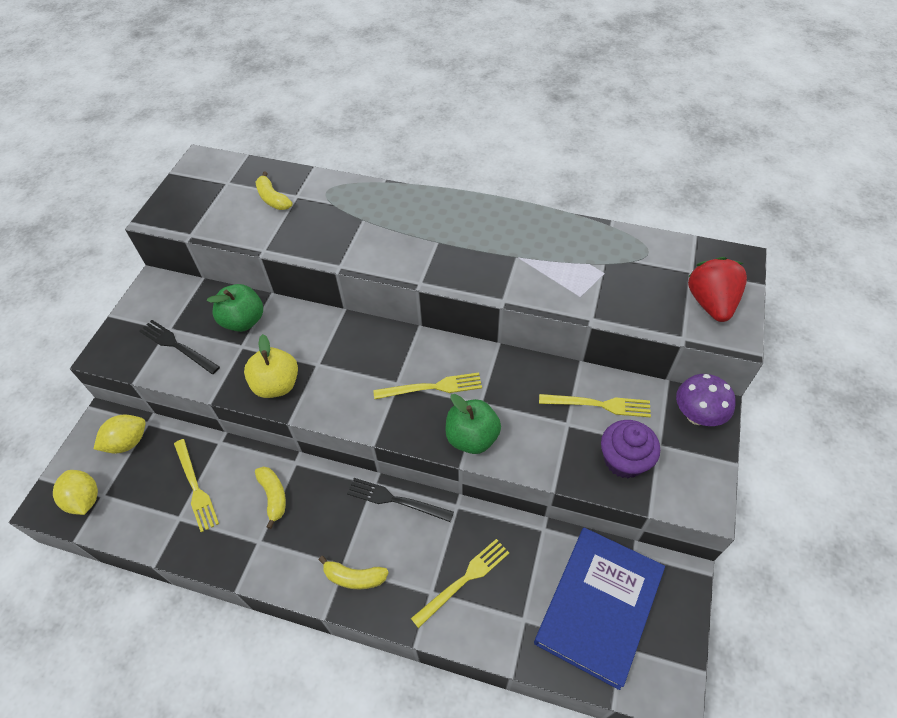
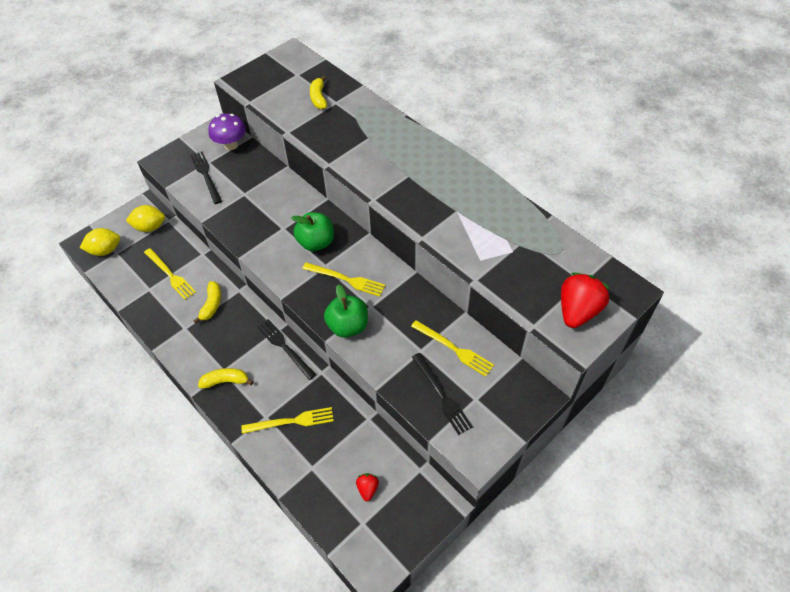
camera: 30 degrees right, 0 degrees up
yellow lemon [53,470,98,515] -> yellow lemon turned 75 degrees clockwise [80,228,120,256]
yellow fork [174,439,219,532] -> yellow fork turned 45 degrees counterclockwise [144,248,196,300]
green apple [207,284,263,332] -> green apple moved to [291,212,334,251]
yellow apple [244,334,298,398] -> none
yellow banana [319,556,389,589] -> yellow banana turned 135 degrees clockwise [198,368,253,389]
blue book [534,528,665,690] -> red strawberry [356,473,379,501]
purple cupcake [601,420,660,478] -> black fork [412,353,473,435]
purple mushroom [676,374,736,426] -> purple mushroom moved to [209,114,246,150]

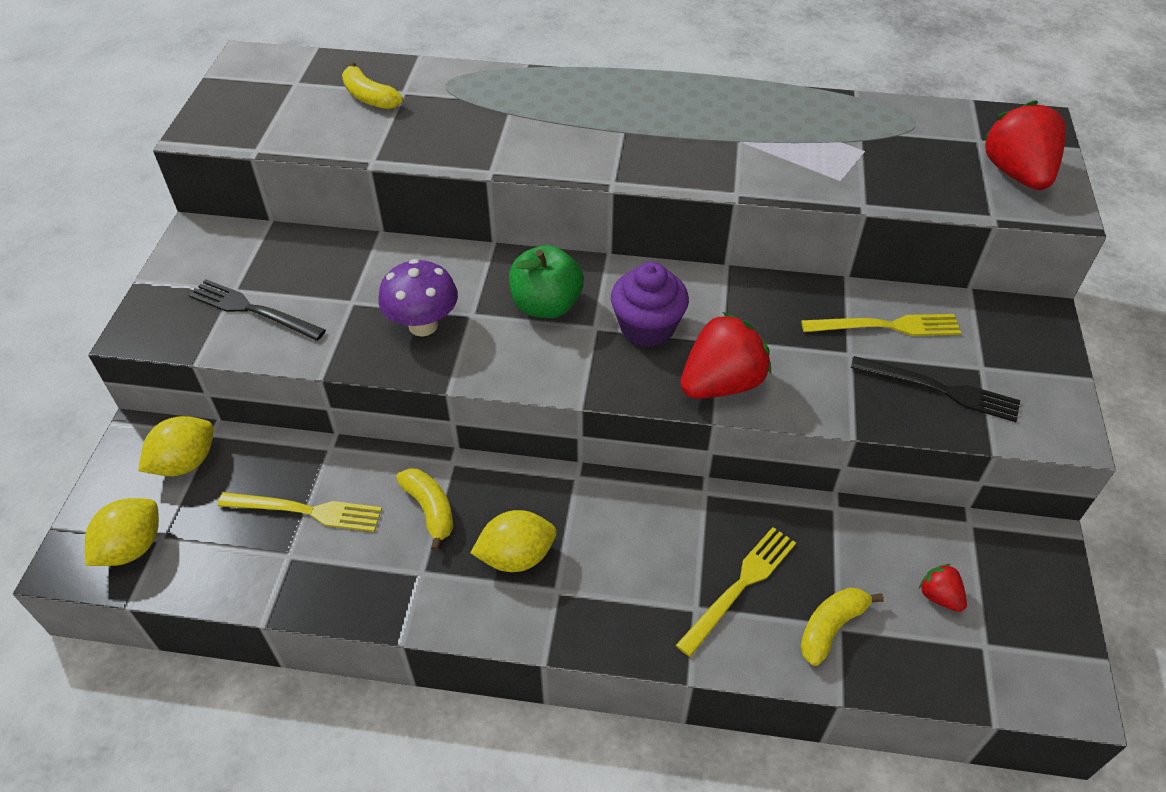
camera: 40 degrees left, 5 degrees down
yellow banana [198,368,253,389] -> yellow banana moved to [800,587,884,666]
purple mushroom [209,114,246,150] -> purple mushroom moved to [378,259,458,336]
black fork [257,319,316,380] -> none
yellow fork [303,262,385,297] -> purple cupcake [611,262,689,347]
green apple [324,285,368,338] -> red strawberry [680,312,771,399]
none -> yellow lemon [471,510,556,572]

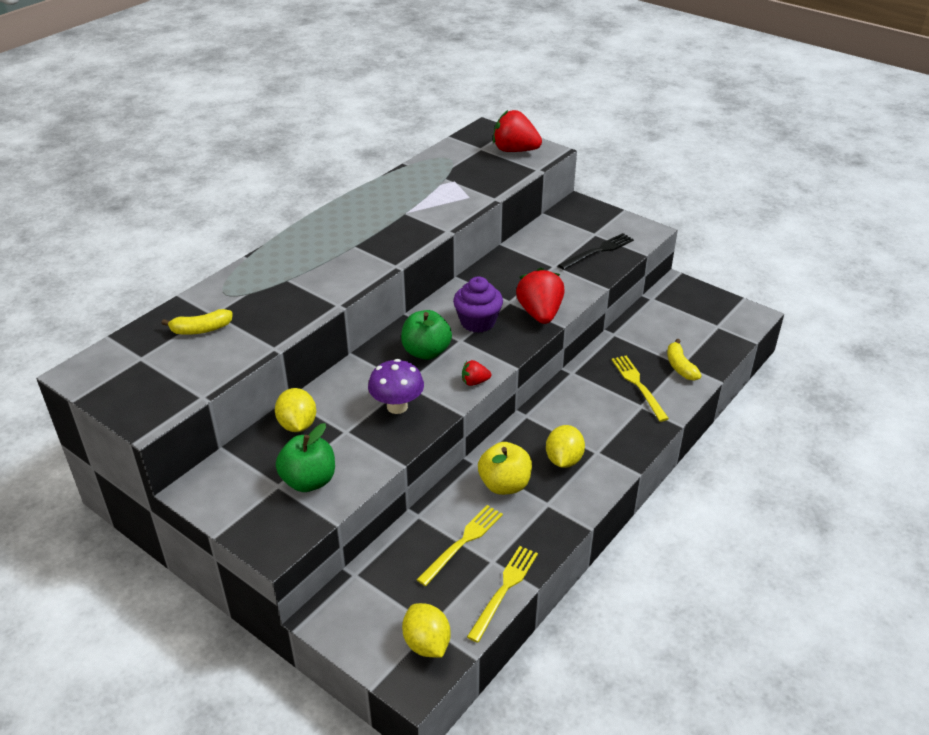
camera: 60 degrees left, 10 degrees down
yellow lemon [138,416,214,476] -> yellow lemon moved to [275,388,316,432]
black fork [189,279,326,341] -> green apple [276,423,335,492]
yellow banana [396,468,453,551] -> yellow apple [478,442,532,495]
yellow fork [801,314,961,336] -> yellow fork moved to [467,546,538,643]
red strawberry [919,564,967,612] -> red strawberry moved to [462,360,491,386]

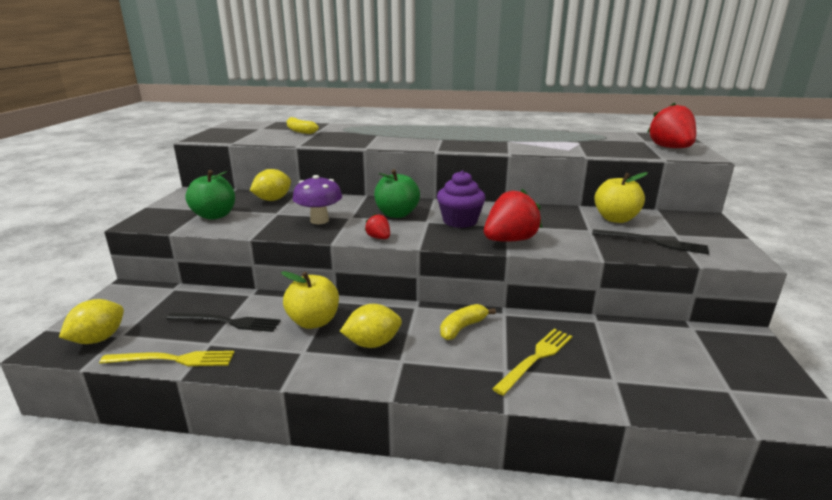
camera: 60 degrees right, 15 degrees down
yellow fork [416,505,503,586] -> black fork [167,312,280,332]
yellow banana [667,339,702,381] -> yellow banana moved to [440,304,496,340]
none -> yellow apple [594,172,648,223]

